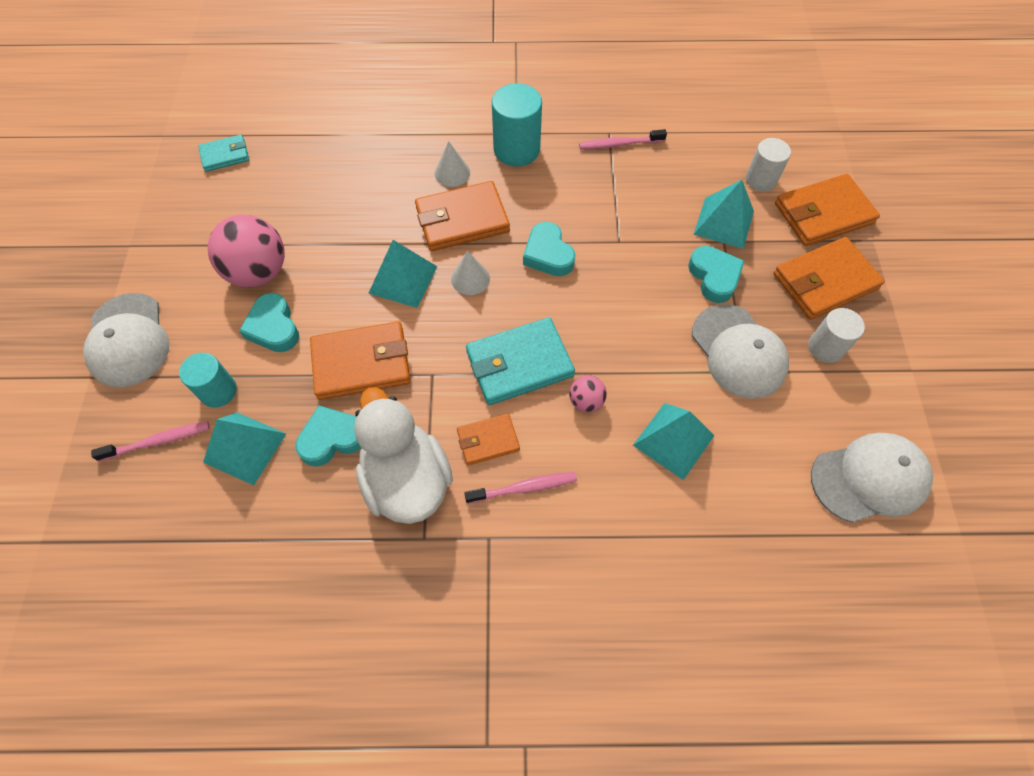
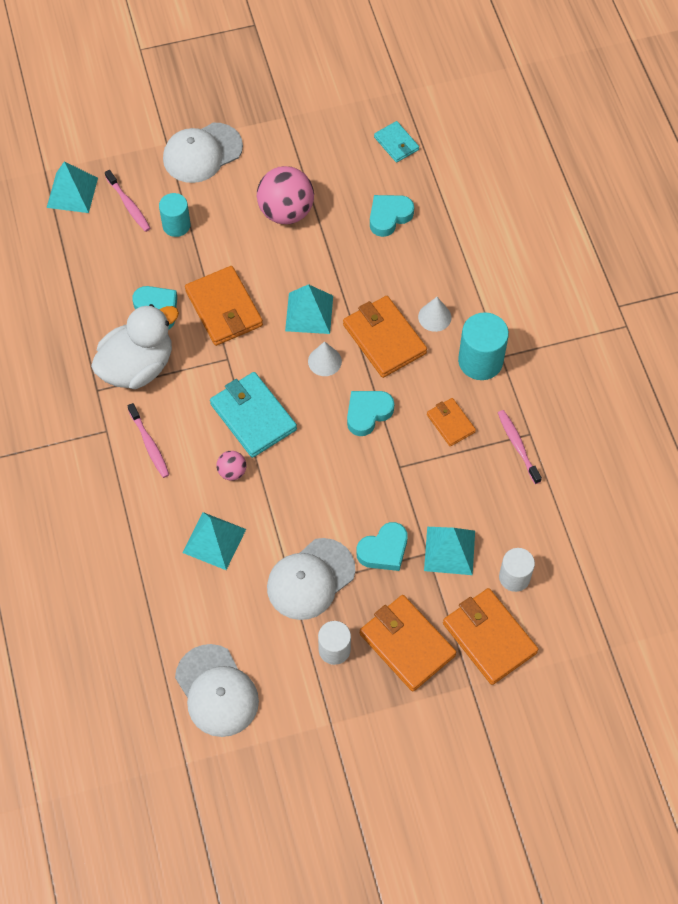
camera: 75 degrees right, 0 degrees up
turquoise pyramid [203,412,286,485] -> turquoise pyramid moved to [47,161,98,213]
turquoise heart [239,293,299,352] -> turquoise heart moved to [370,195,414,237]
orange wallet [457,414,520,465] -> orange wallet moved to [427,398,476,446]

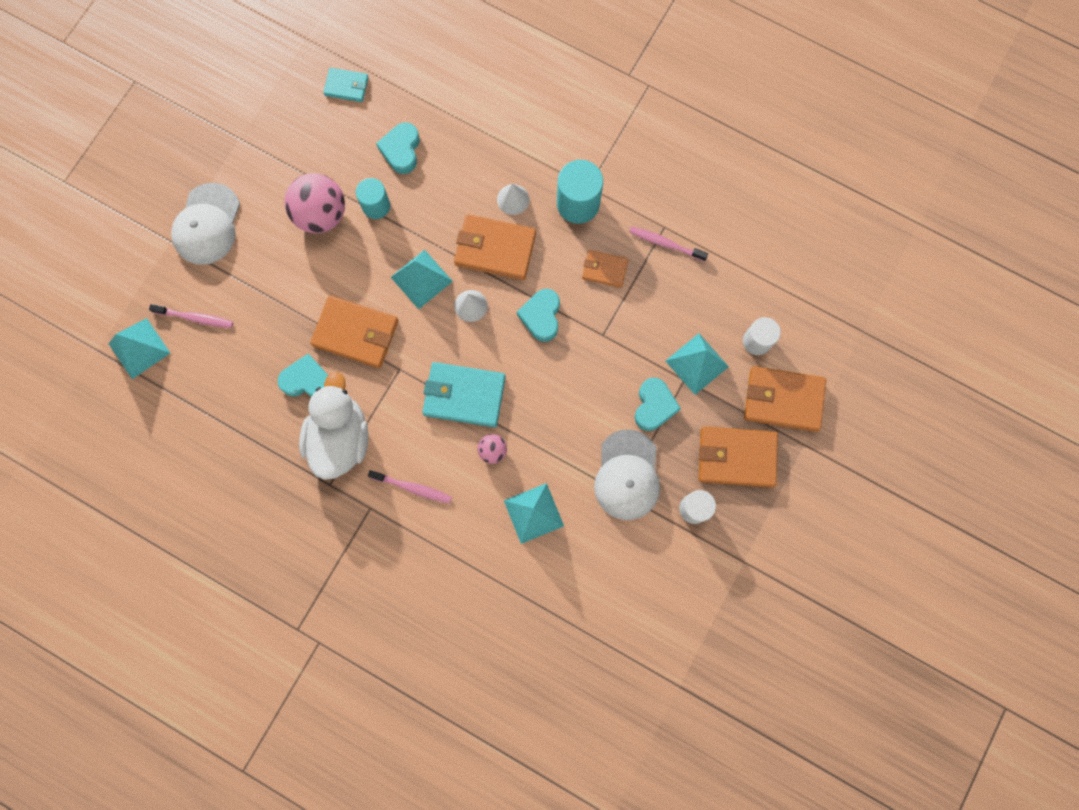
camera: 45 degrees left, 15 degrees up
turquoise cylinder [159,193,191,237] -> turquoise cylinder moved to [356,178,390,219]
white cap [175,644,259,737] -> none

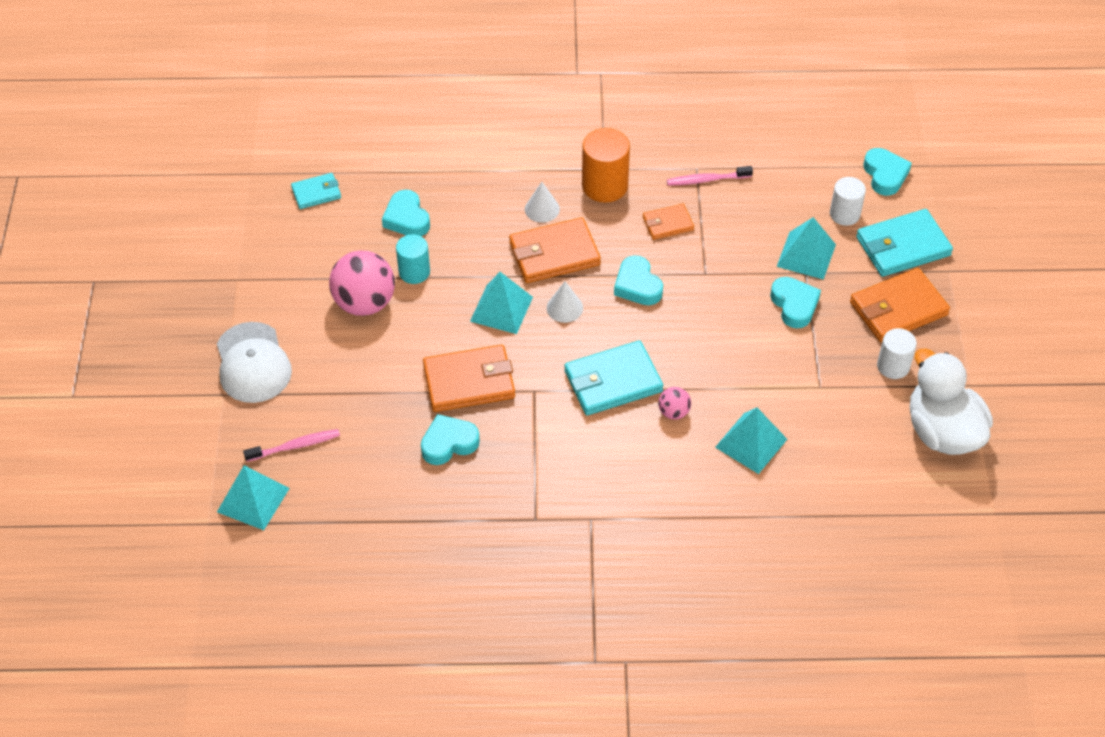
camera: 30 degrees left, 25 degrees down
white duck [299,372,368,480] -> white duck moved to [910,348,993,455]
pink toothbrush [368,470,452,504] -> none
turquoise cylinder [557,160,603,224] -> orange cylinder [582,128,630,203]
white cap [594,429,660,520] -> none
orange wallet [744,366,826,432] -> turquoise wallet [856,209,953,277]
none -> turquoise heart [863,148,912,196]

